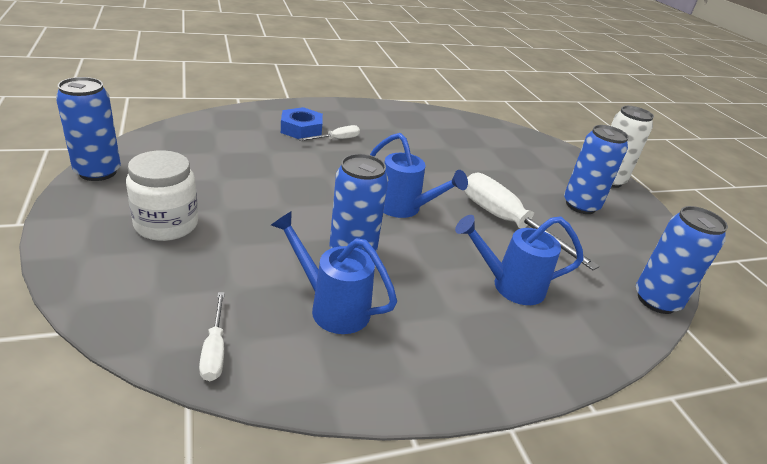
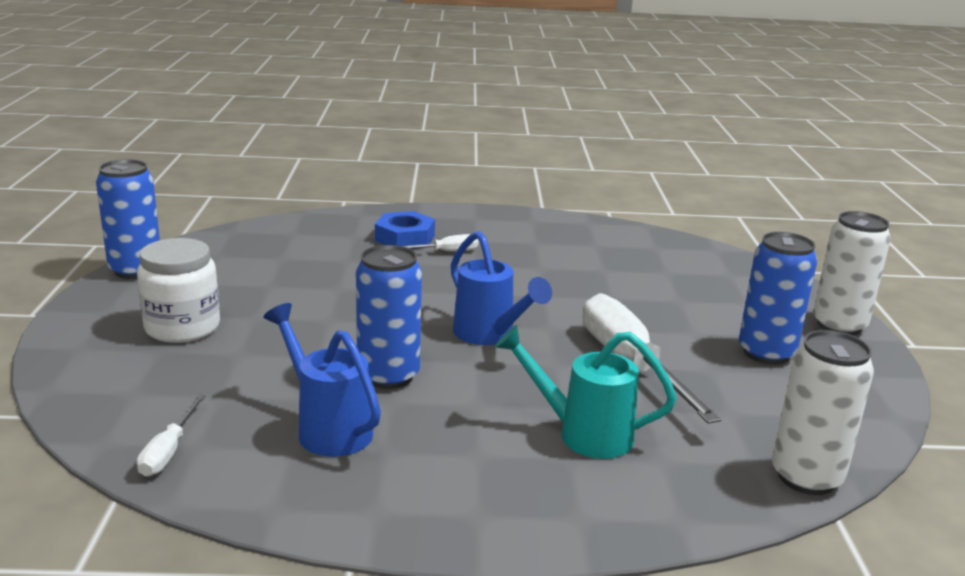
camera: 20 degrees right, 10 degrees down
blue watering can [455,215,584,305] -> turquoise watering can [495,325,677,459]
blue can [636,206,728,314] -> white can [772,330,874,495]

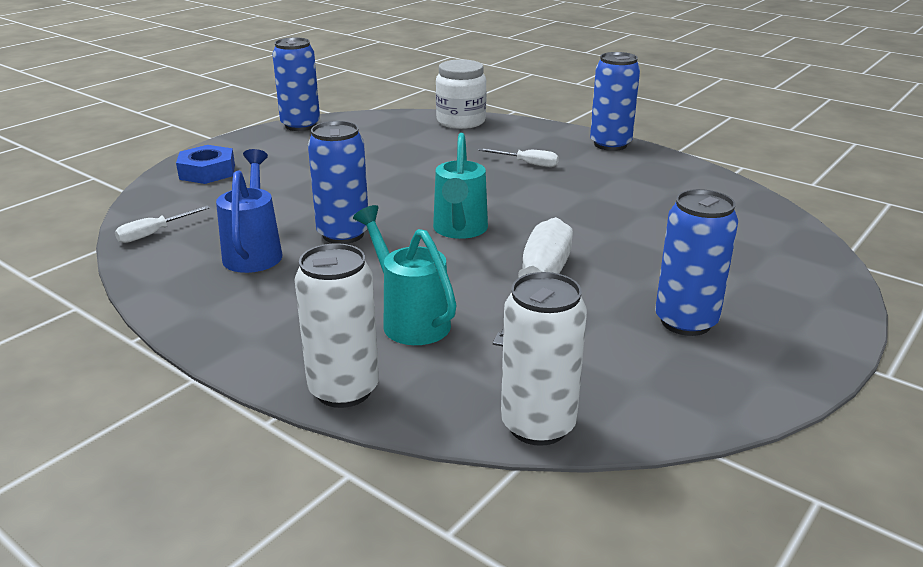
camera: 40 degrees right, 5 degrees up
white jar [137,238,220,343] -> white jar moved to [436,59,487,129]
blue nut [375,211,435,249] -> blue nut moved to [176,145,235,184]
blue watering can [451,231,552,345] -> turquoise watering can [433,133,488,239]
white can [813,211,891,336] -> white can moved to [295,243,379,408]
none -> blue can [590,52,640,151]

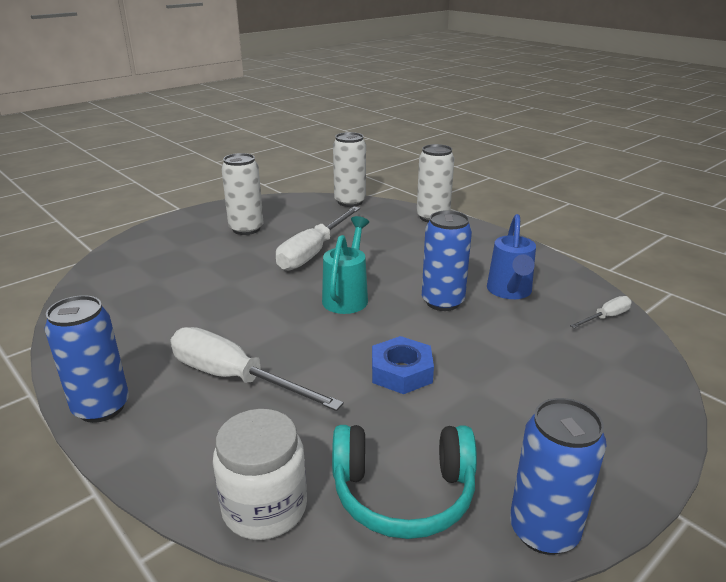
camera: 170 degrees left, 0 degrees up
blue nut [176,145,235,184] -> blue nut moved to [372,336,434,394]
turquoise watering can [353,205,457,345] -> none
white screwdriver [478,148,559,167] -> white screwdriver [170,327,344,411], size x2.06
blue can [655,189,738,336] -> white can [221,153,264,235]
none -> turquoise headphones [332,425,477,539]

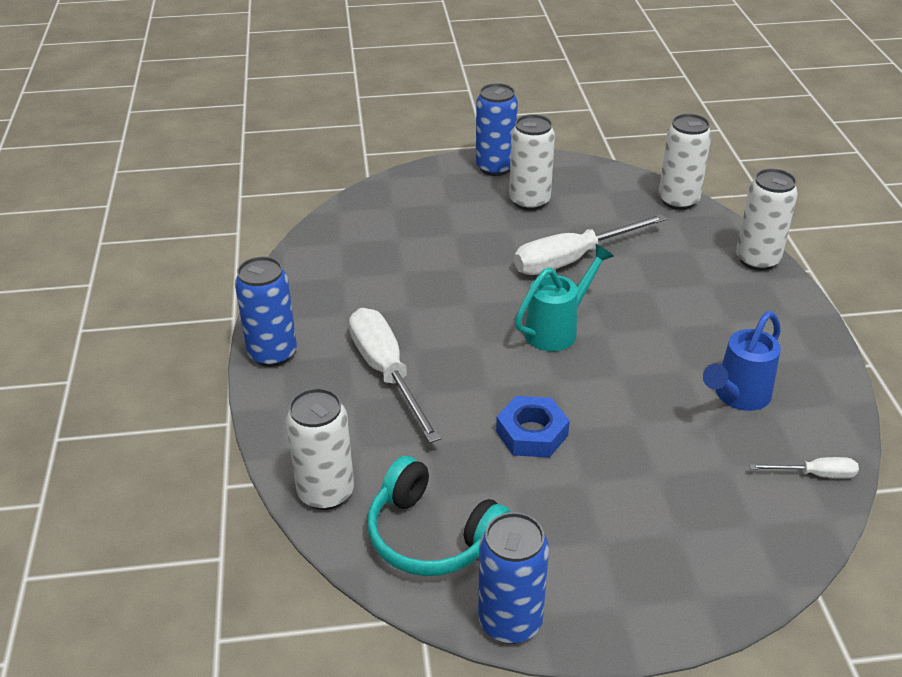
camera: 35 degrees right, 10 degrees up
white jar [213,409,307,540] -> white can [286,388,354,510]
blue can [422,210,472,311] -> blue can moved to [476,83,518,176]

